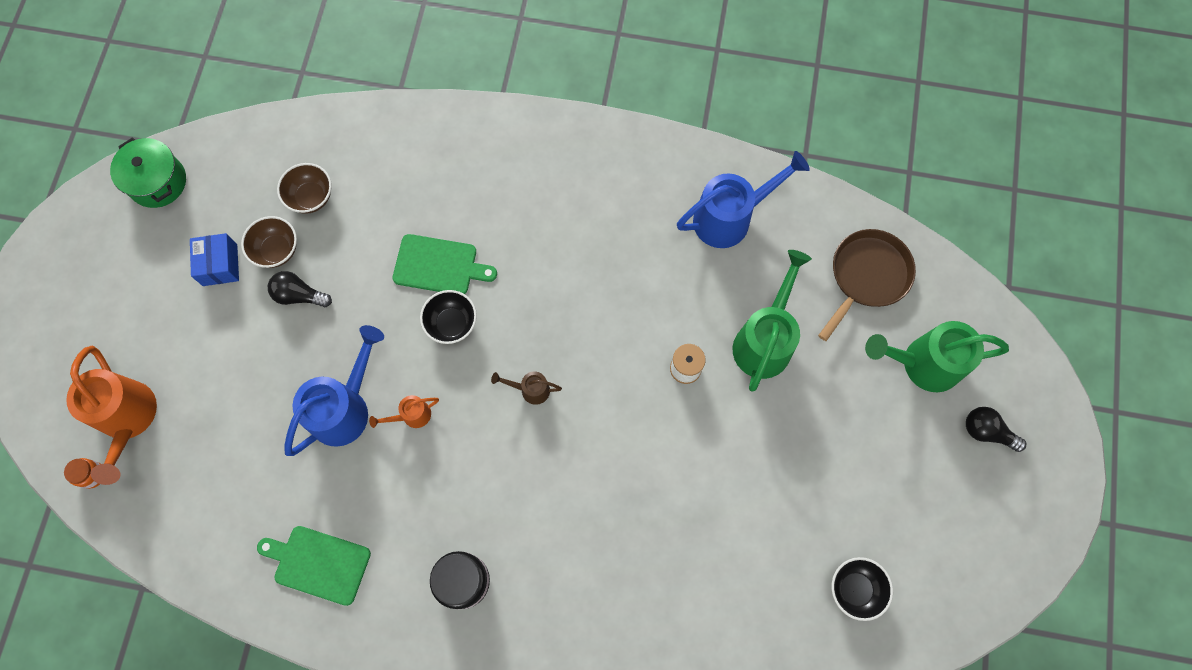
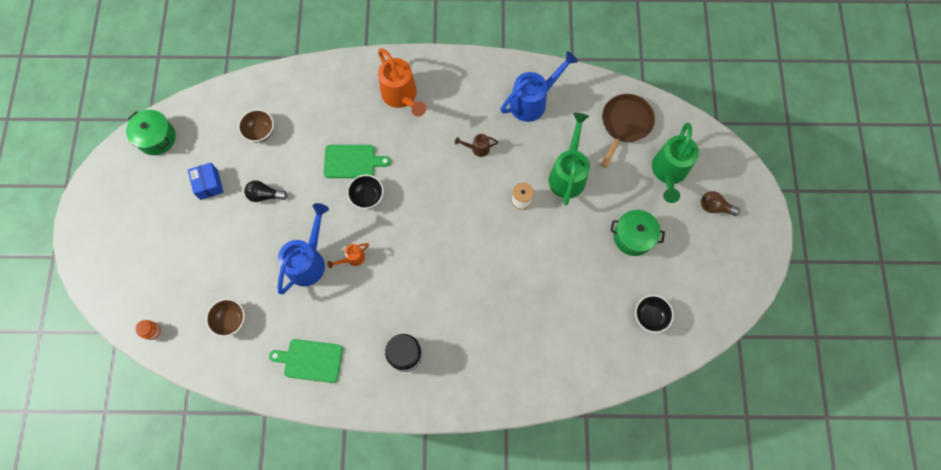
camera: 10 degrees left, 0 degrees up
orange watering can [66,346,157,485] -> orange watering can moved to [378,48,426,117]
brown bowl [241,216,297,268] -> brown bowl moved to [206,299,245,337]
brown watering can [491,372,562,405] -> brown watering can moved to [455,134,498,157]
green watering can [865,321,1009,392] -> green watering can turned 60 degrees counterclockwise [652,123,699,203]
black light bulb [966,407,1026,452] -> brown light bulb [701,191,740,216]
none -> green pot [611,210,665,256]

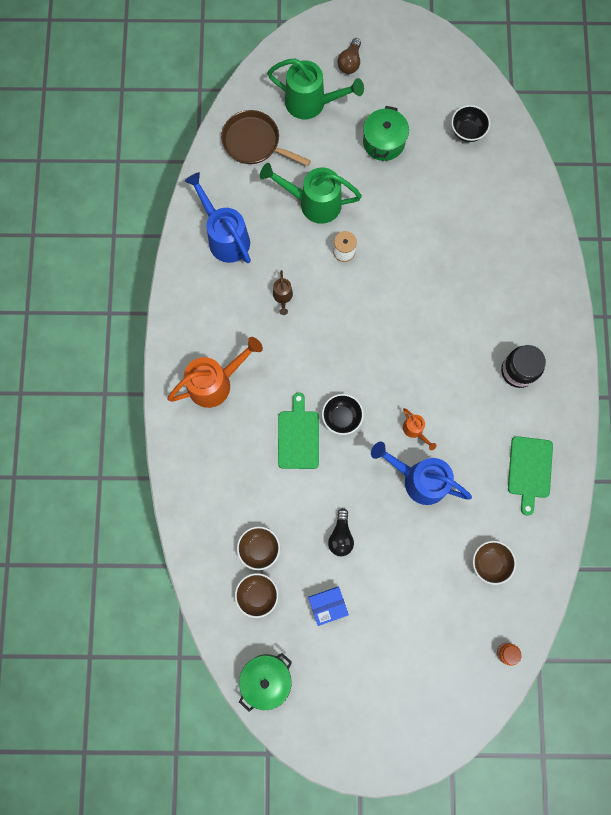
camera: 90 degrees left, 5 degrees up
none -> brown bowl [235,573,278,618]

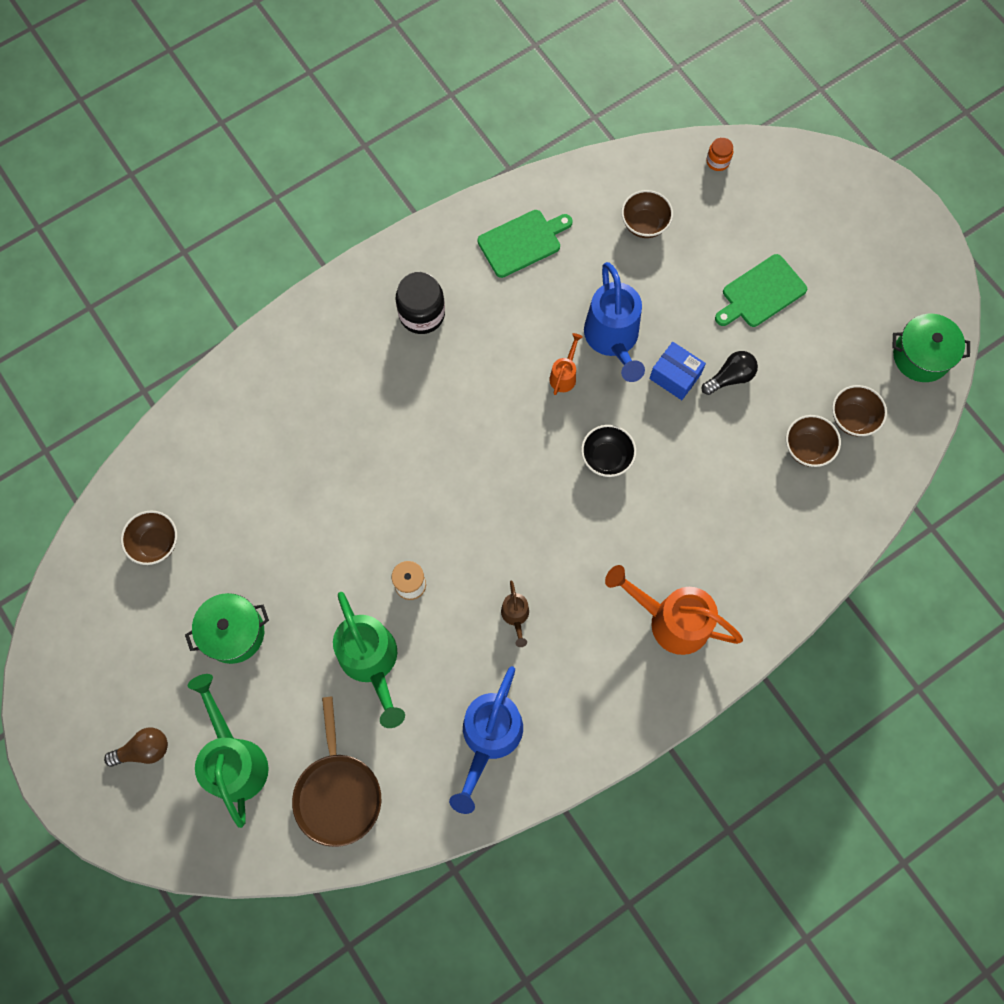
camera: 125 degrees left, 5 degrees down
brown watering can [273,270,293,315] -> brown watering can turned 120 degrees clockwise [501,581,529,647]
green cutting board [278,393,319,469] -> green cutting board moved to [715,254,807,327]
blue box [308,587,349,626] -> blue box moved to [649,342,706,400]
black bowl [451,105,490,142] -> brown bowl [121,510,177,565]

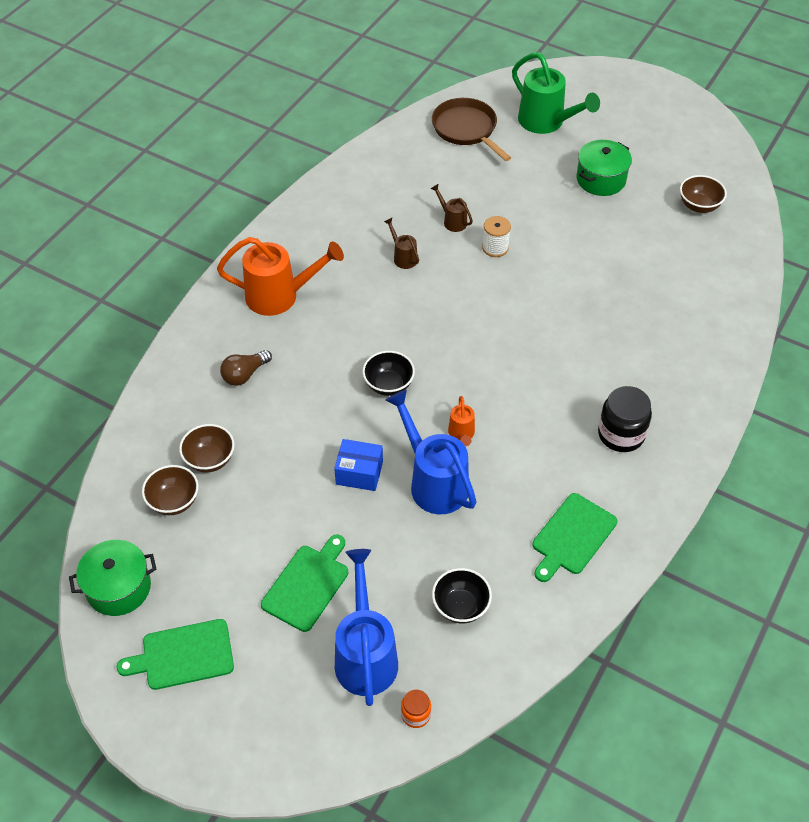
camera: 155 degrees right, 20 degrees down
brown light bulb [104,728,168,767] -> brown light bulb moved to [220,350,272,386]
green watering can [333,592,405,728] -> none
blue watering can [449,666,523,814] -> blue watering can moved to [335,549,398,706]
brown bowl [621,190,673,238] -> black bowl [432,568,492,624]
black light bulb [702,351,758,395] -> none
none -> green cutting board [117,619,234,690]
none -> brown watering can [431,184,473,232]

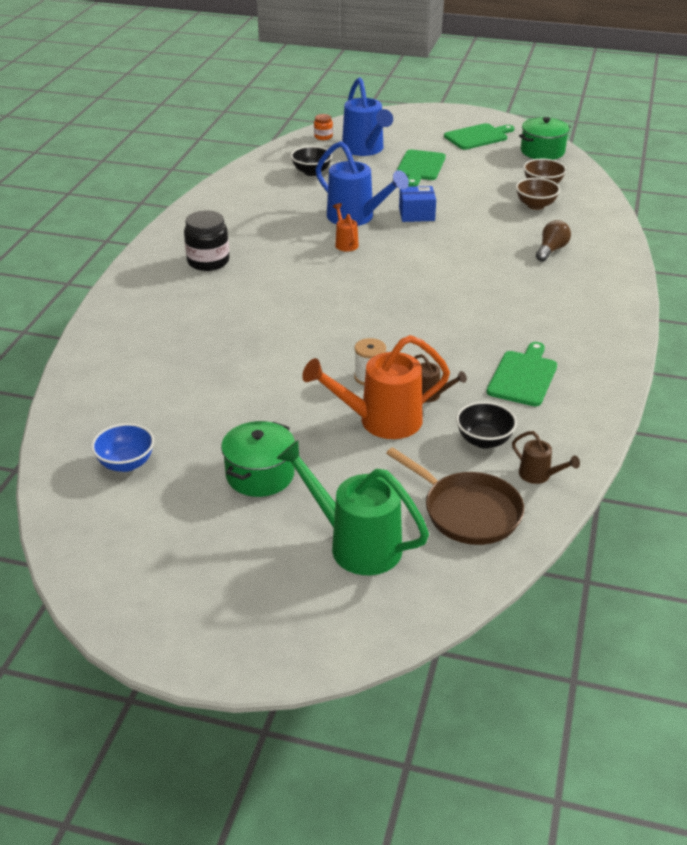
camera: 165 degrees right, 15 degrees down
orange watering can [217,237,344,316] -> orange watering can moved to [302,335,450,439]
black bowl [362,351,415,396] -> black bowl moved to [456,402,517,449]
brown watering can [384,218,419,269] -> brown watering can moved to [512,431,580,484]
green cutting board [532,493,617,582] -> green cutting board moved to [486,342,557,406]
brown bowl [680,175,727,213] -> blue bowl [91,423,154,472]

